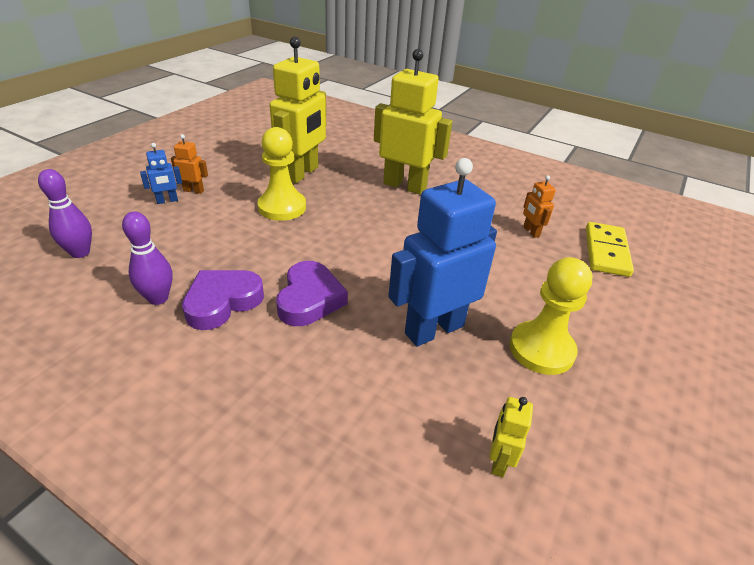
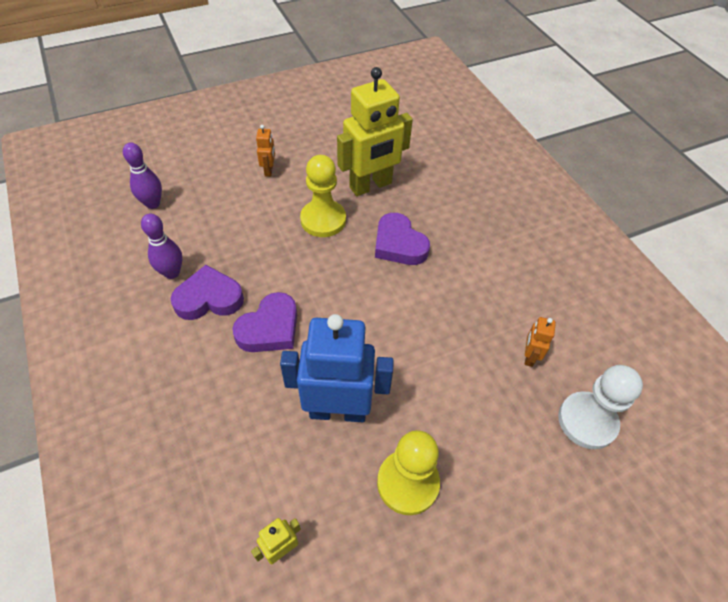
camera: 35 degrees right, 15 degrees up
blue robot [140,143,182,204] -> none
orange robot [171,134,208,194] -> orange robot turned 45 degrees clockwise [256,125,275,177]
yellow robot [374,49,452,195] -> none
yellow domino [586,222,634,277] -> white pawn [558,365,643,449]
none -> purple heart [375,213,430,265]

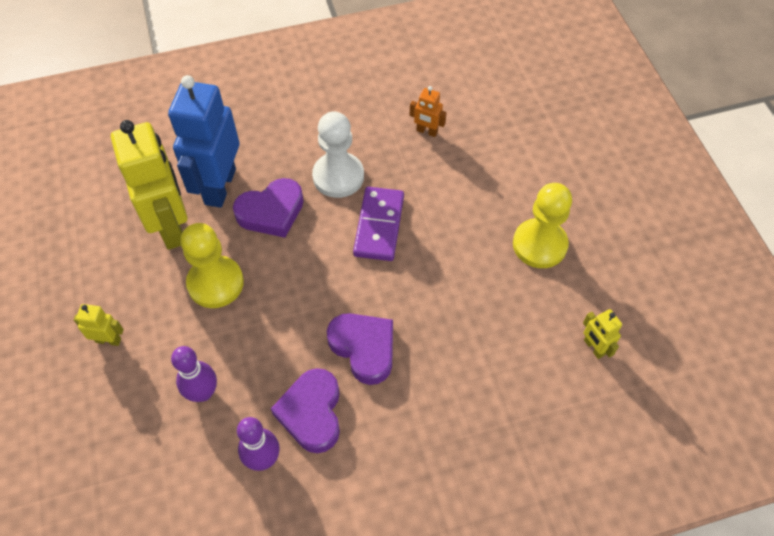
camera: 80 degrees left, 5 degrees up
purple bowling pin [123,142,162,209] -> purple bowling pin moved to [171,346,217,402]
orange robot [256,125,275,177] -> yellow robot [74,304,124,346]
blue robot [280,314,394,422] -> blue robot moved to [168,75,240,208]
white pawn [558,365,643,449] -> white pawn moved to [312,111,364,198]
none -> purple domino [353,187,404,261]

